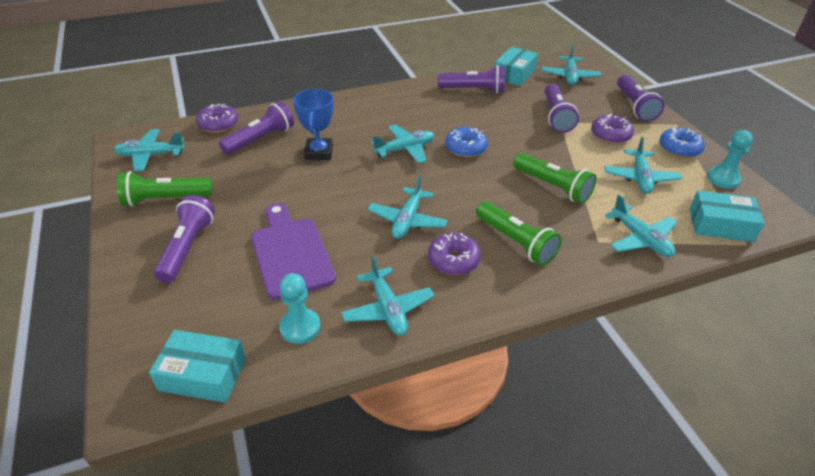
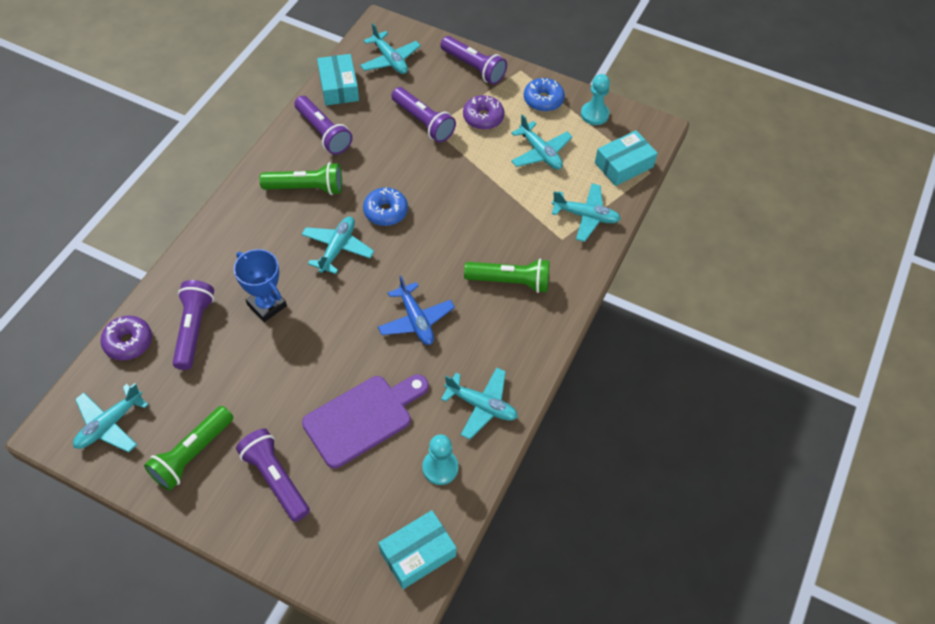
camera: 45 degrees left, 15 degrees up
purple cutting board [251,203,336,300] -> purple cutting board turned 120 degrees clockwise [302,374,429,468]
turquoise plane [368,175,448,239] -> blue plane [378,276,455,345]
purple donut [428,233,481,275] -> none
purple flashlight [438,65,505,93] -> purple flashlight turned 90 degrees clockwise [294,96,353,155]
green flashlight [513,153,596,204] -> green flashlight moved to [259,162,342,195]

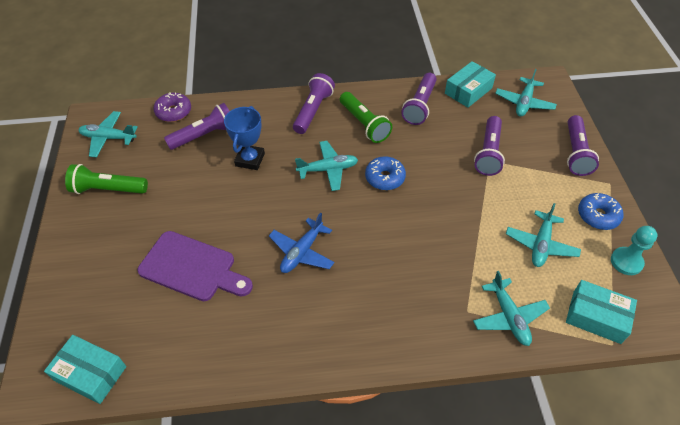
camera: 60 degrees right, 5 degrees down
purple flashlight [236,429,310,522] -> purple flashlight moved to [293,73,335,134]
turquoise pawn [422,434,458,485] -> none
turquoise plane [441,367,518,439] -> none
purple donut [463,95,504,130] -> none
green flashlight [464,259,549,293] -> none

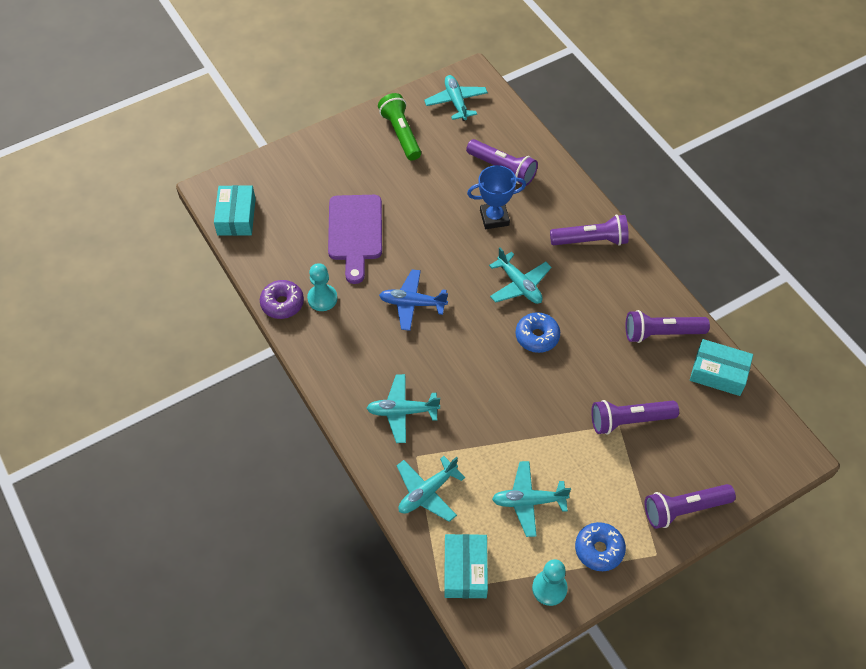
camera: 65 degrees right, 5 degrees up
purple donut [153,92,191,122] -> purple donut moved to [260,280,304,319]
green flashlight [340,92,392,143] -> none
turquoise plane [495,69,557,116] -> turquoise plane moved to [367,374,440,443]
none -> turquoise pawn [307,263,338,311]

